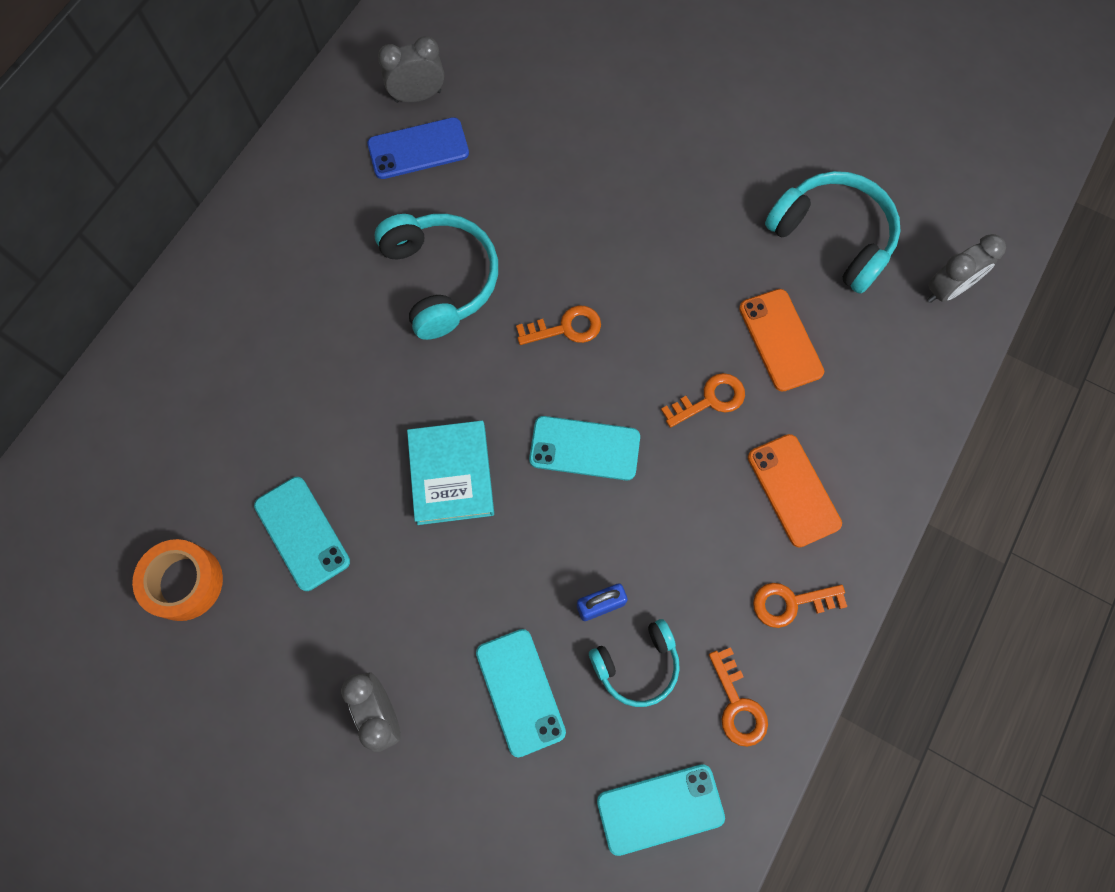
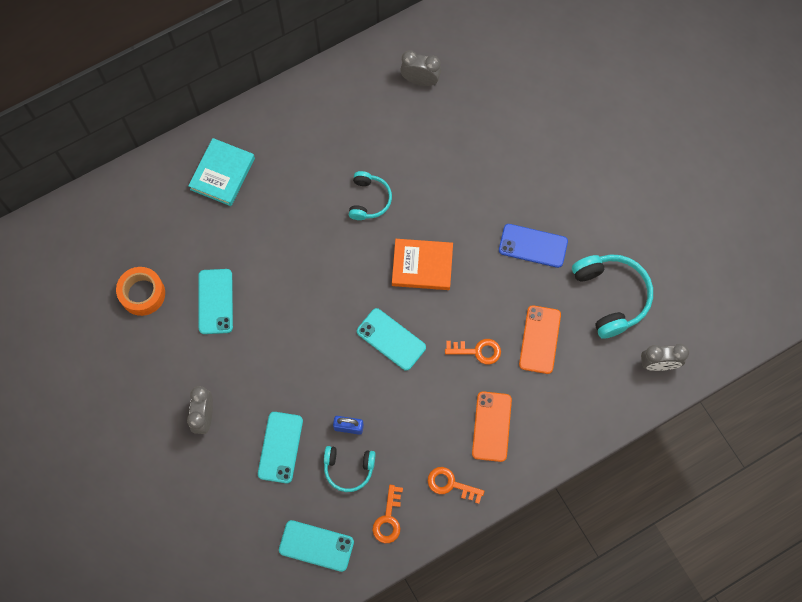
camera: 30 degrees right, 0 degrees up
blue phone [367,117,469,179] -> blue phone moved to [499,224,568,268]
turquoise headphones [375,214,498,340] -> turquoise headphones [349,171,392,220], size x0.60
turquoise book [407,421,494,525] -> turquoise book moved to [188,138,255,206]
orange key [516,305,601,345] -> orange book [392,239,453,290]

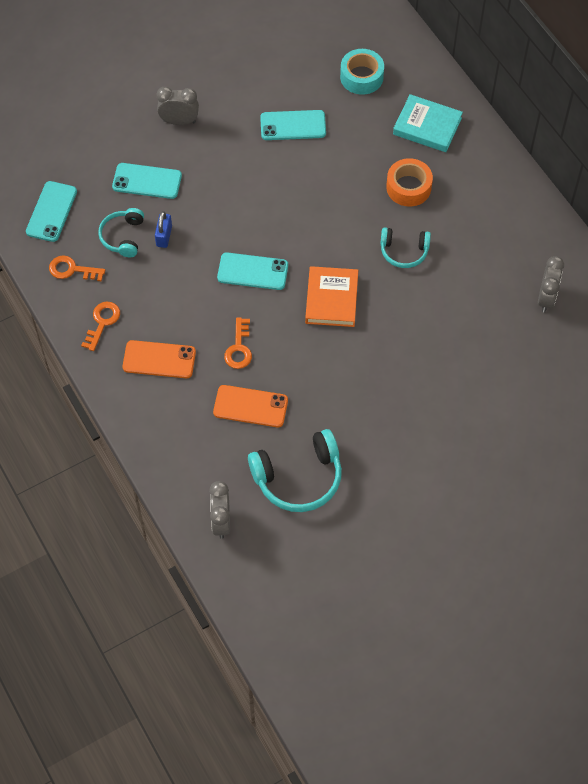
camera: 90 degrees right, 10 degrees down
orange tape [116,267,165,316] -> orange tape moved to [386,158,433,207]
turquoise phone [357,308,426,371] -> turquoise phone turned 60 degrees clockwise [217,252,288,290]
blue phone [499,224,568,268] -> none
none -> turquoise tape [340,49,384,95]

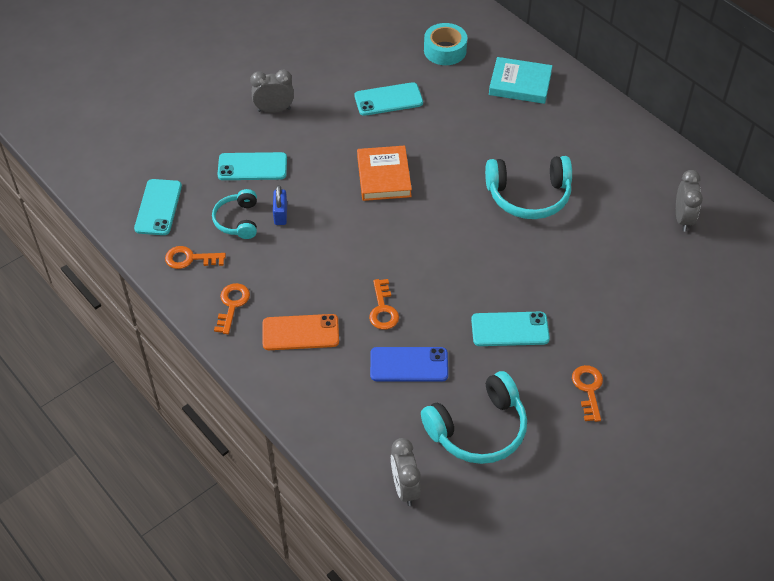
camera: 10 degrees left, 10 degrees down
orange phone [213,385,288,427] -> blue phone [370,347,448,382]
turquoise phone [217,252,288,290] -> turquoise phone moved to [471,312,550,346]
orange book [305,266,358,327] -> orange book moved to [357,146,412,201]
turquoise headphones [380,227,431,268] -> turquoise headphones [485,156,572,219], size x1.66
orange tape [386,158,433,207] -> none
none -> orange key [572,365,603,422]

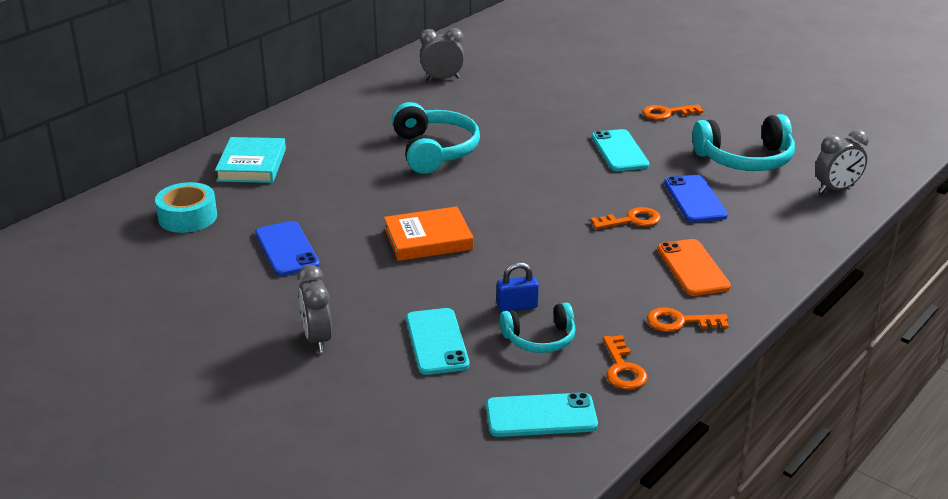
camera: 100 degrees left, 20 degrees down
turquoise phone [355,82,423,116] -> blue phone [255,221,320,276]
turquoise headphones [421,371,527,464] -> turquoise headphones turned 120 degrees clockwise [692,114,795,171]

